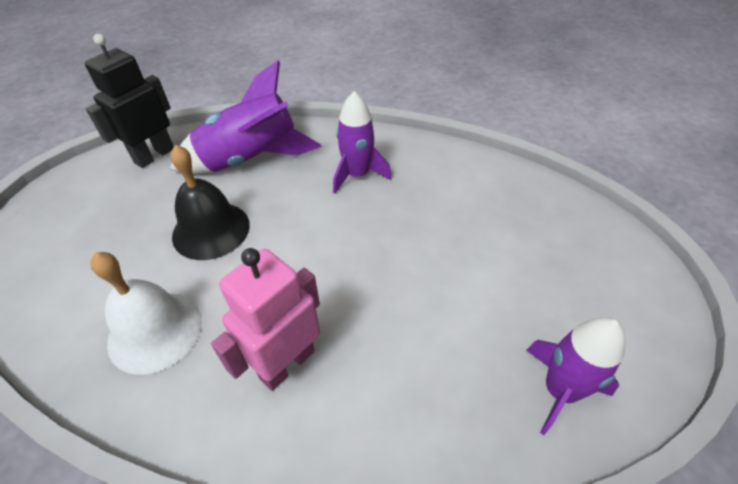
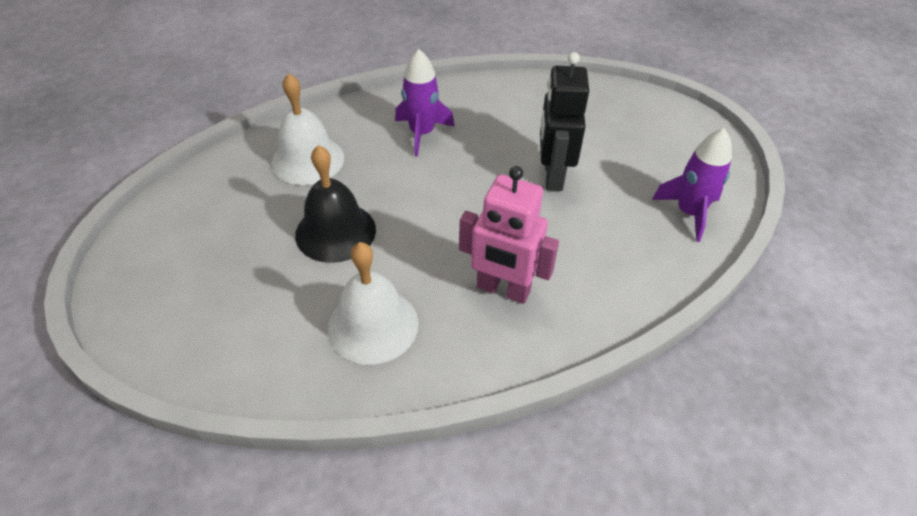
camera: 35 degrees left, 0 degrees up
black robot [85,34,174,168] -> black robot moved to [540,52,589,191]
purple rocket [170,61,322,174] -> white bell [271,73,344,185]
pink robot [211,248,320,391] -> pink robot turned 75 degrees counterclockwise [459,166,559,304]

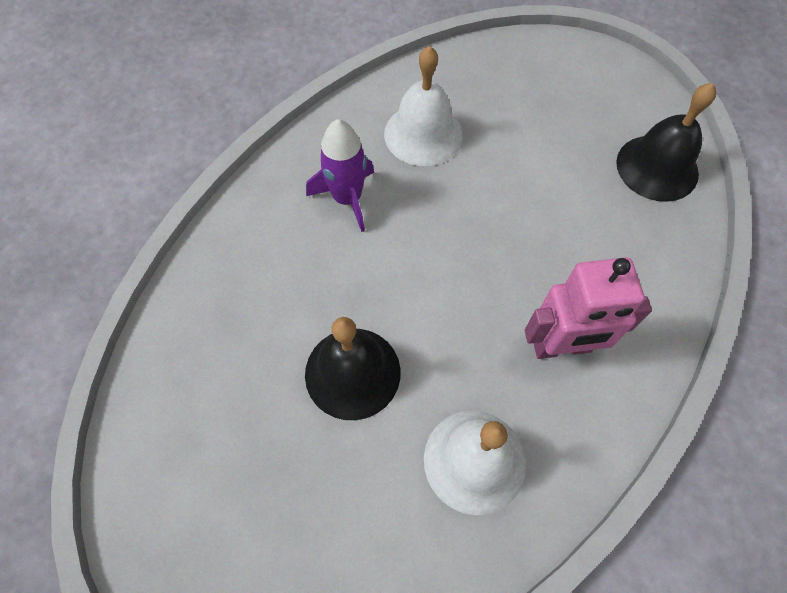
camera: 30 degrees left, 15 degrees up
white bell [271,73,344,185] -> white bell moved to [384,46,463,166]
black robot [540,52,589,191] -> none
purple rocket [652,128,732,242] -> black bell [616,83,716,202]

